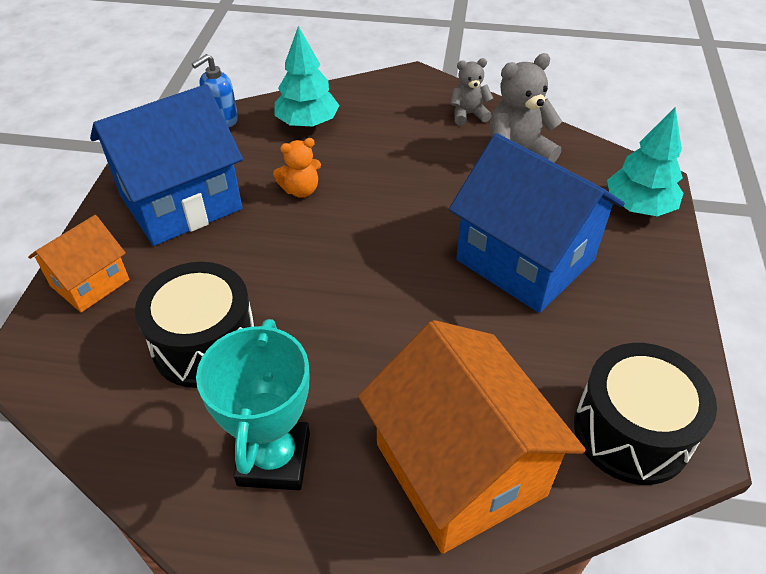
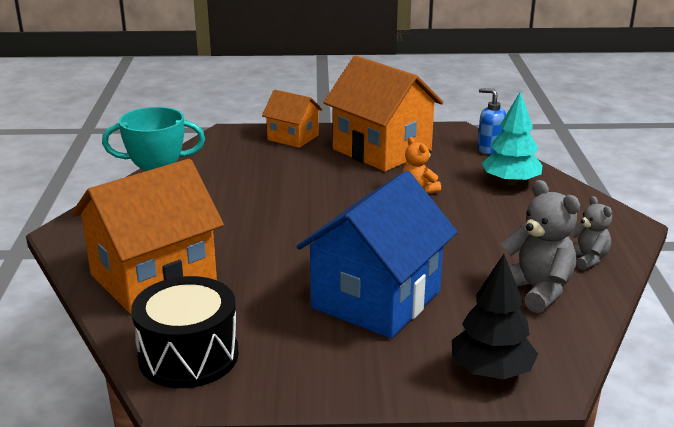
camera: 80 degrees right, 20 degrees down
blue house [90,84,243,246] -> orange house [323,55,444,172]
black drum [135,262,255,388] -> none
turquoise tree [607,107,683,216] -> black tree [452,254,538,379]

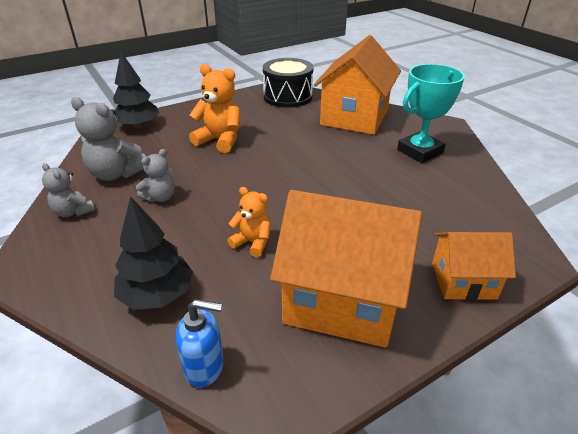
camera: 150 degrees right, 10 degrees up
blue house [296,171,458,338] -> orange teddy bear [189,64,241,153]
turquoise tree [482,91,543,186] -> black tree [114,196,193,310]
none -> grey teddy bear [136,149,175,202]

